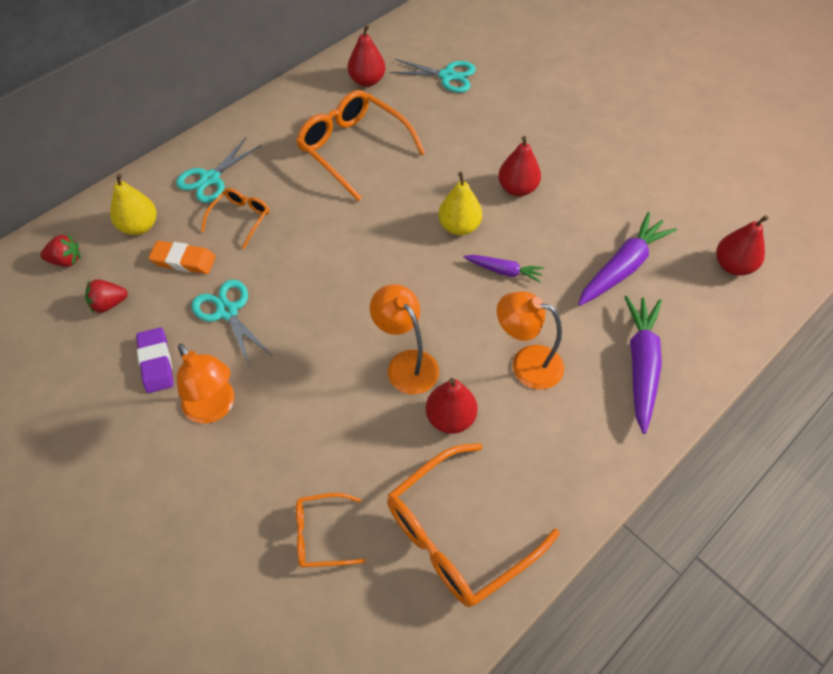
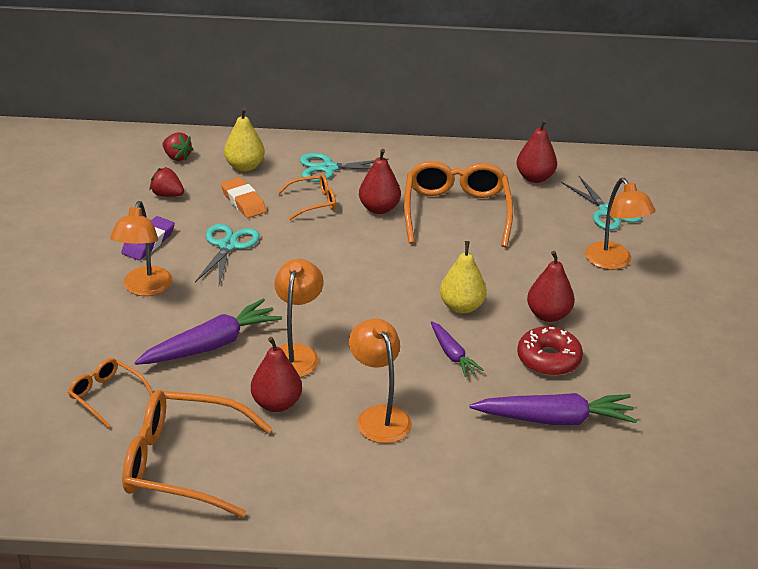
camera: 45 degrees right, 20 degrees down
purple carrot [625,296,662,434] -> purple carrot moved to [135,299,282,365]
red pear [716,215,769,276] -> red pear moved to [359,149,401,214]
none -> red donut [517,326,583,376]
none -> orange lamp [585,178,655,270]

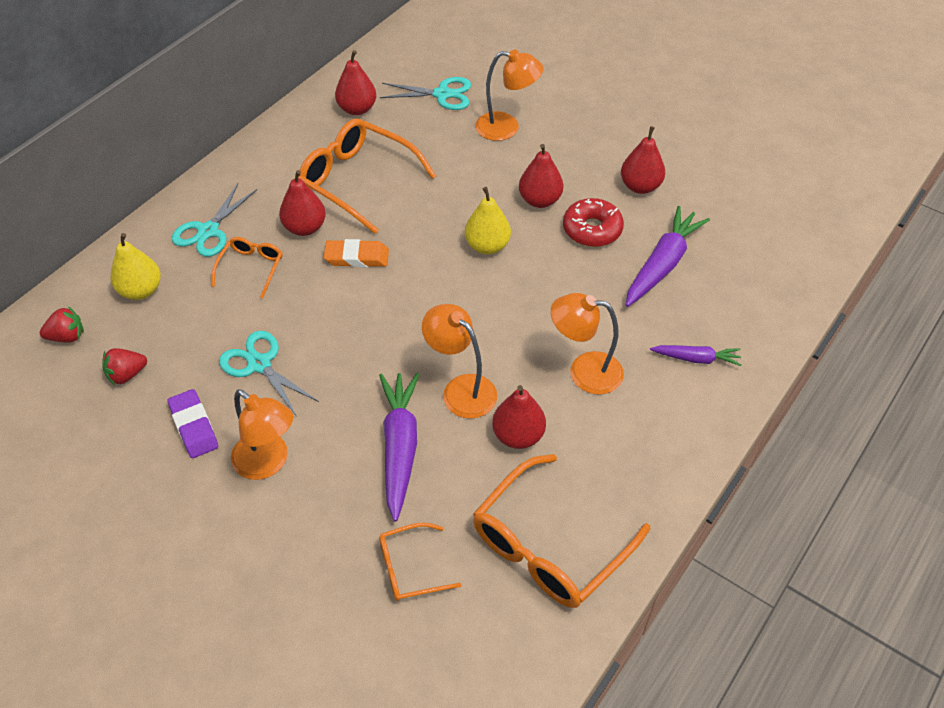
camera: 55 degrees left, 15 degrees up
orange eraser [221,177,267,218] -> orange eraser moved to [324,239,389,267]
purple carrot [431,321,483,377] -> purple carrot moved to [650,345,741,366]
none -> red pear [621,126,665,194]

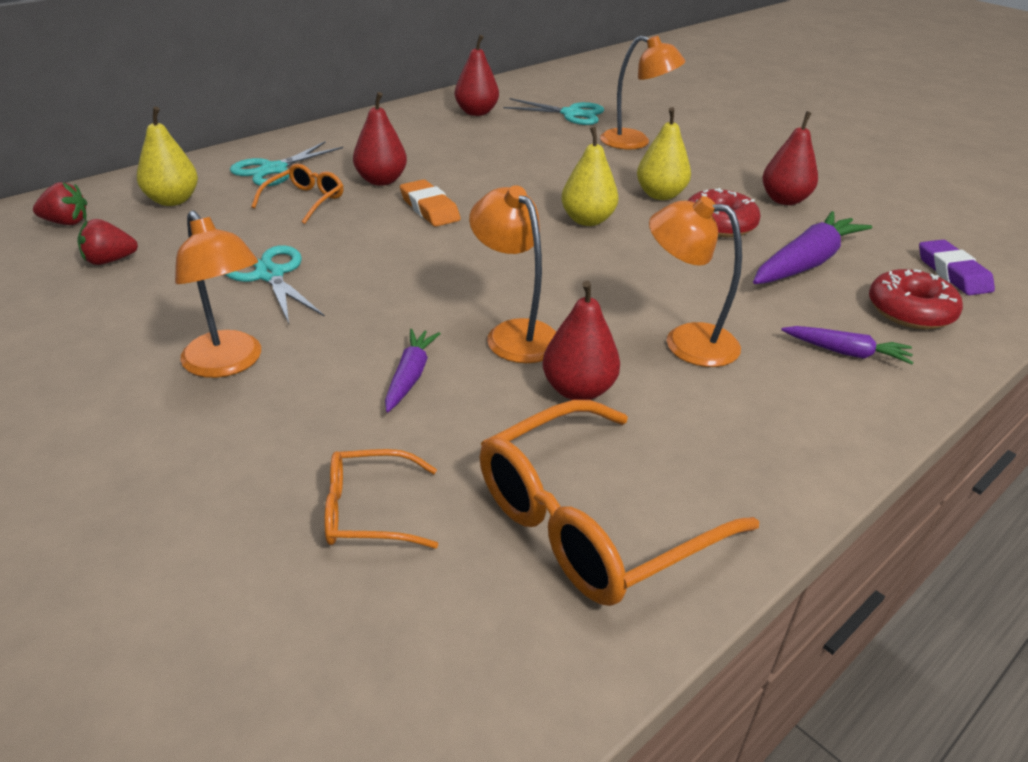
camera: 10 degrees right, 15 degrees down
purple eraser [167,389,218,458] -> purple eraser moved to [919,240,995,295]
orange glasses [298,118,436,234] -> none
orange eraser [324,239,389,267] -> orange eraser turned 45 degrees clockwise [400,179,461,227]
purple carrot [379,373,419,521] -> purple carrot [385,329,441,412], size x0.56
red pear [519,144,563,208] -> yellow pear [637,107,691,200]
none -> red donut [869,269,963,329]

